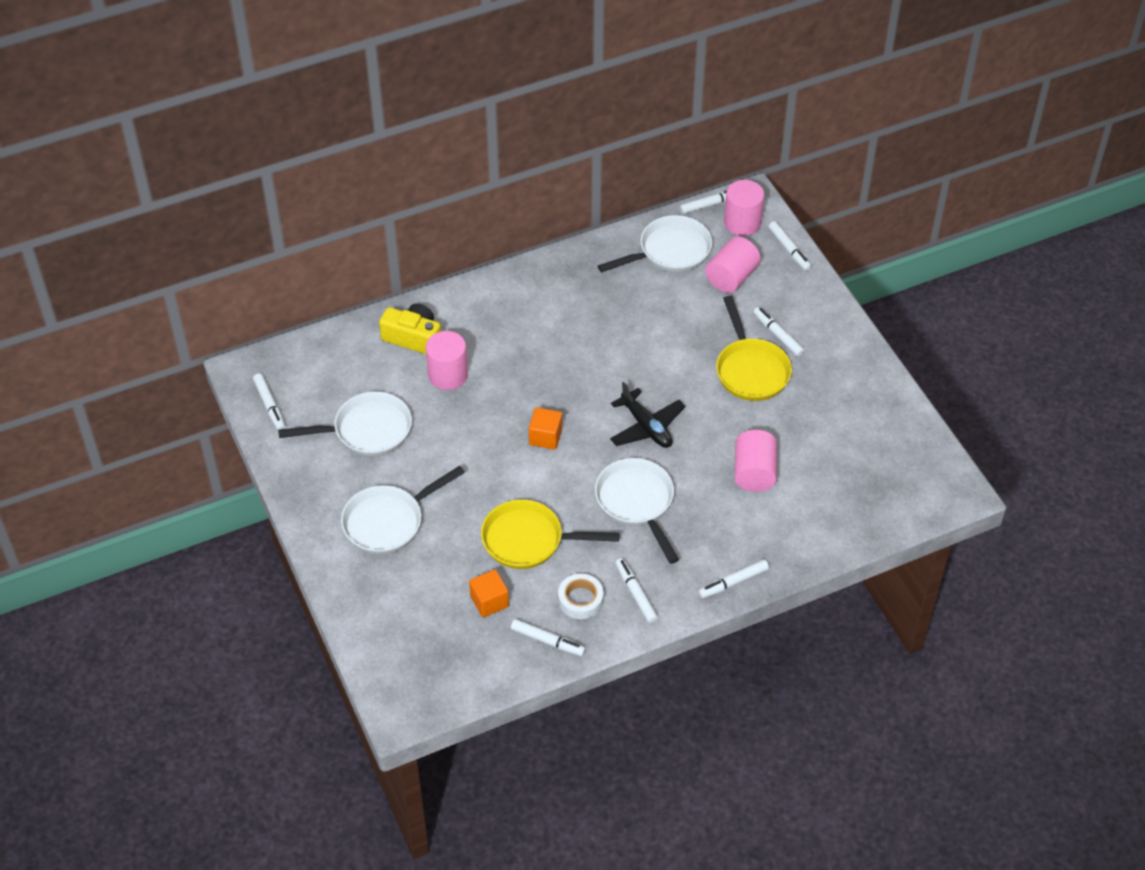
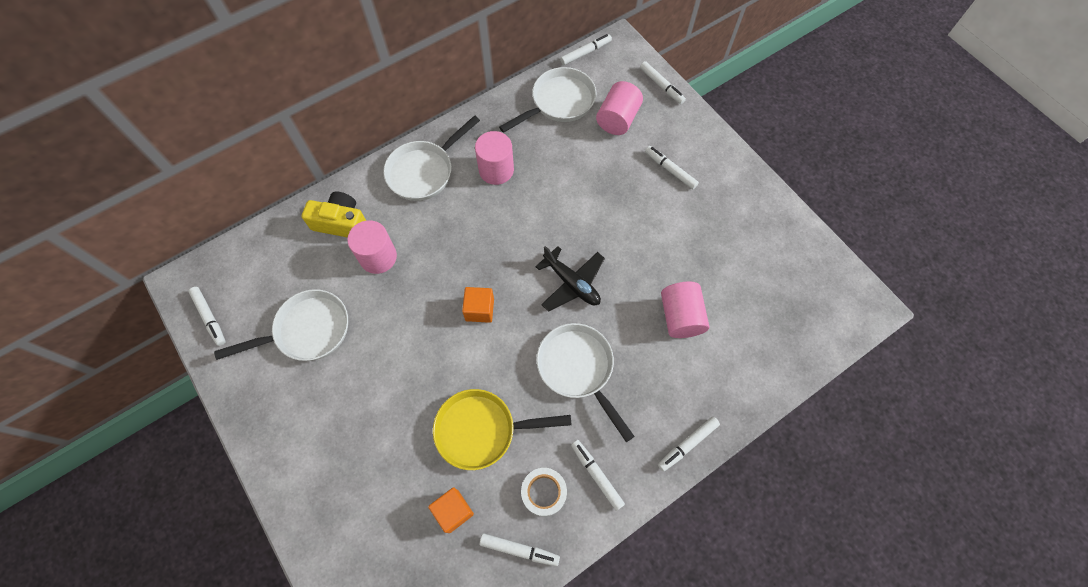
camera: 10 degrees left, 15 degrees up
white pan [341,466,465,554] -> white pan moved to [383,115,480,201]
yellow pan [716,296,792,401] -> none
pink cylinder [724,180,764,236] -> pink cylinder moved to [475,131,514,185]

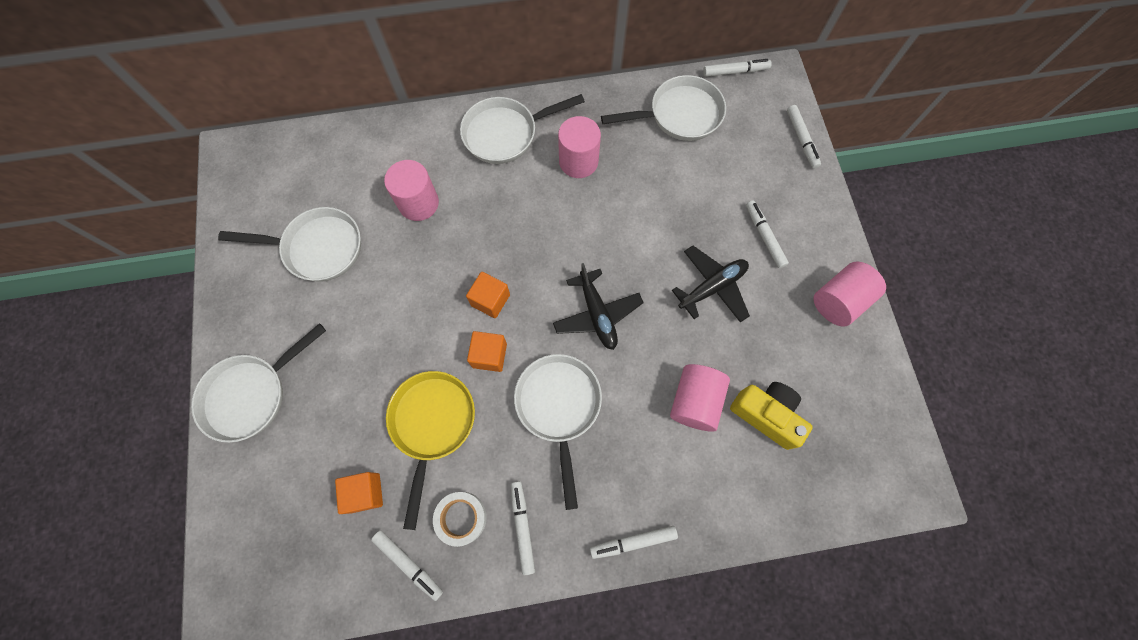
camera: 25 degrees right, 5 degrees up
white marker [188,287,226,346] -> none
yellow camera [302,192,366,238] -> yellow camera moved to [730,382,813,450]
yellow pan [433,389,572,470] -> yellow pan turned 75 degrees clockwise [386,371,475,530]
pink cylinder [596,81,643,135] -> pink cylinder moved to [813,262,886,327]
none -> white pan [191,323,326,443]
none -> orange cube [467,331,507,372]
none -> black plane [672,246,750,323]

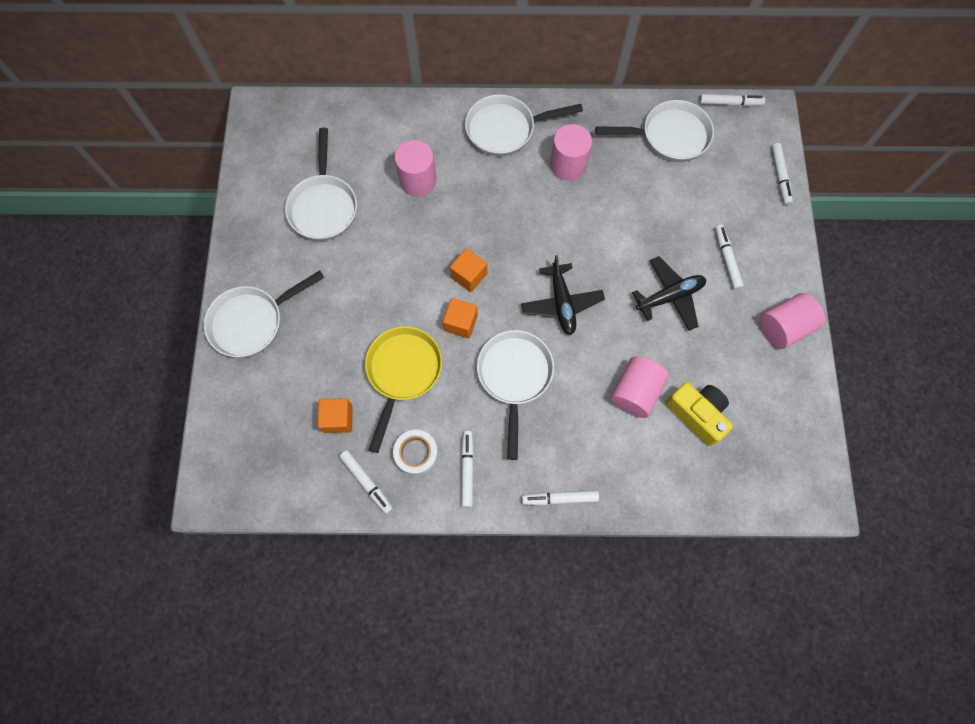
camera: 10 degrees right, 0 degrees up
white pan [218,207,361,282] -> white pan turned 75 degrees clockwise [285,128,357,241]

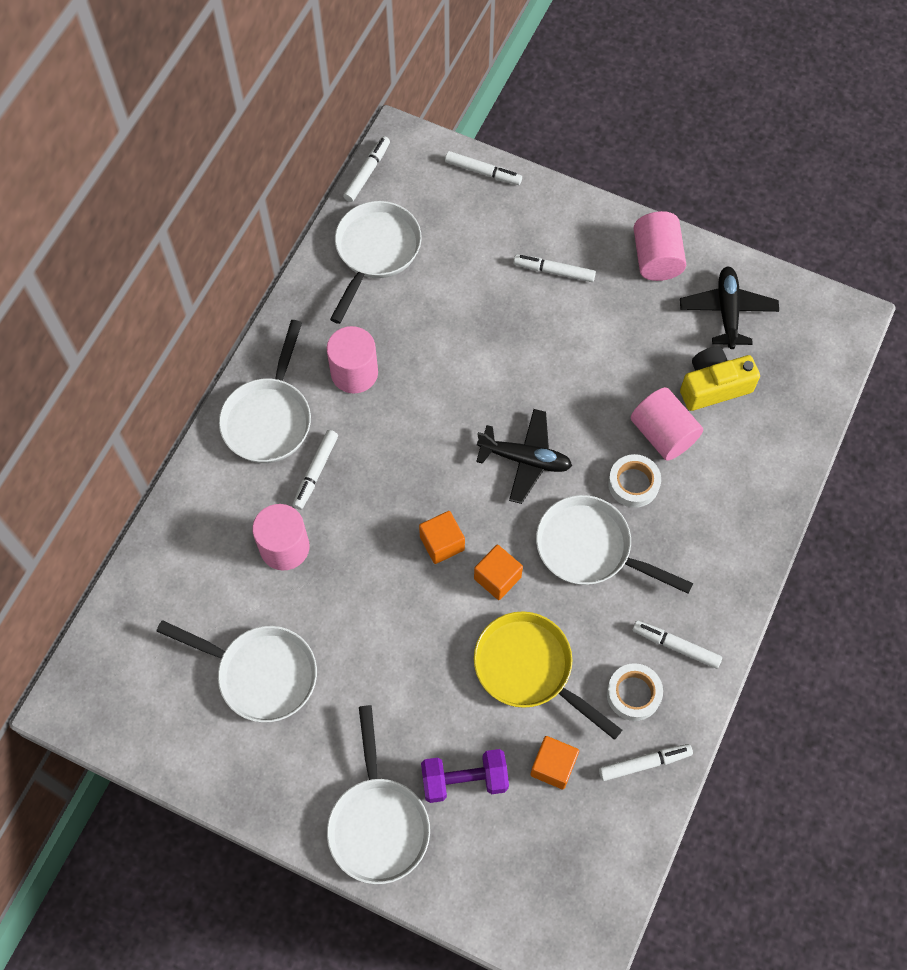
camera: 65 degrees left, 5 degrees down
white marker [522,490,599,505] -> white marker moved to [292,430,338,510]
black plane [632,256,706,331] -> black plane moved to [680,266,779,349]
none -> purple dumbbell [421,749,509,803]
none -> white tape [608,454,661,508]

